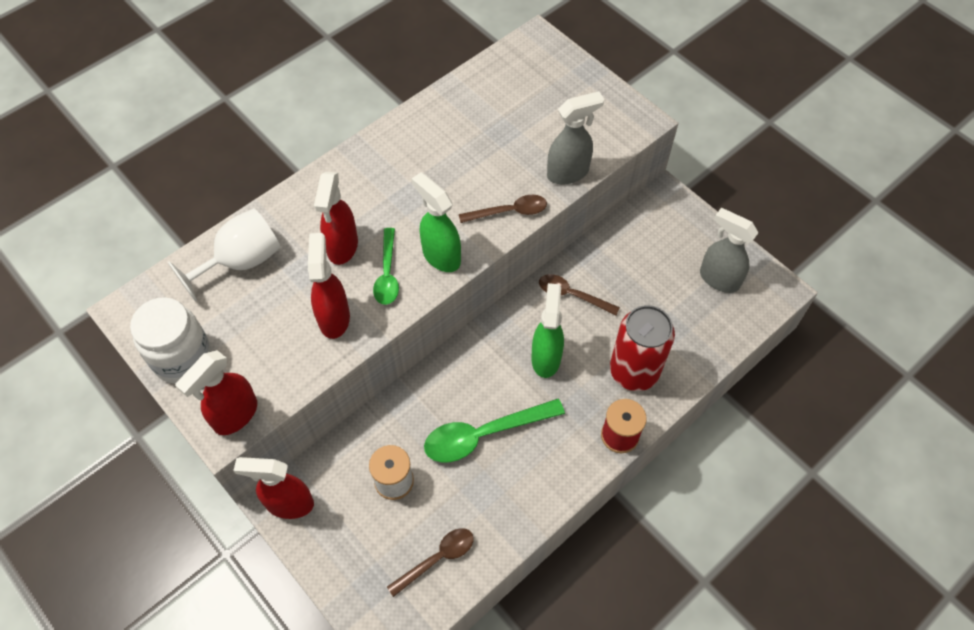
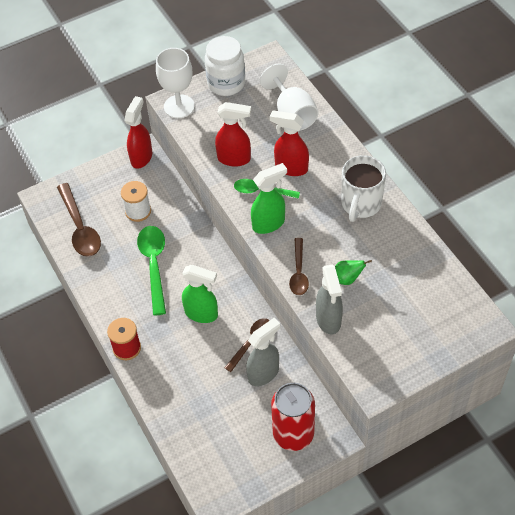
camera: 105 degrees right, 5 degrees down
red spray bottle [175,350,257,435] -> white goblet [156,48,195,118]
brown spoon [387,528,474,597] -> brown spoon [57,183,101,257], size x1.59
red can [610,305,675,391] -> red can moved to [271,383,315,451]
grey spray bottle [700,208,759,293] -> grey spray bottle moved to [246,318,280,386]
none -> green pear [335,260,372,285]
none -> white mug [342,155,386,222]

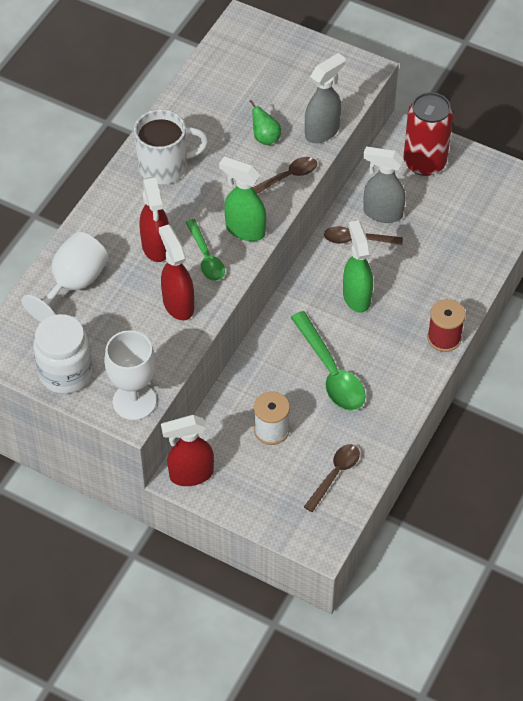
camera: 125 degrees left, 0 degrees up
brown spoon [57,183,101,257] -> brown spoon [304,444,360,512], size x0.63
green spoon [137,226,166,316] -> green spoon turned 75 degrees counterclockwise [291,311,366,411]

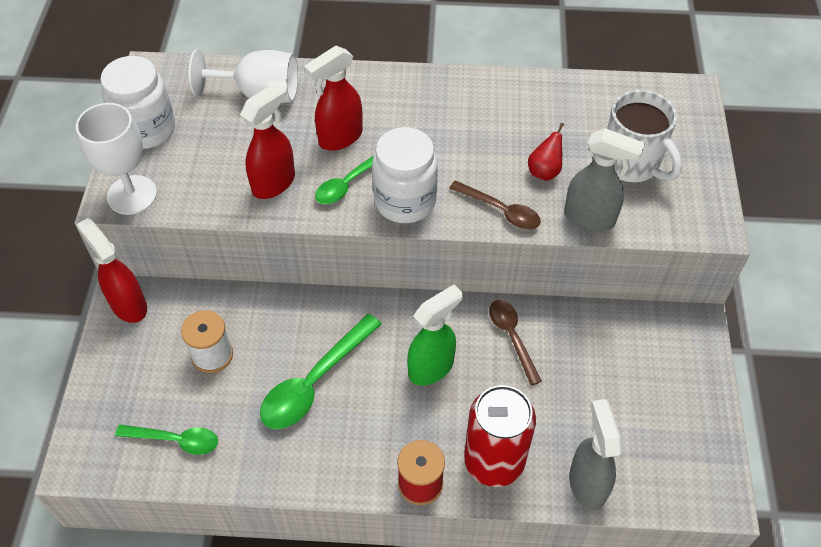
camera: 65 degrees right, 0 degrees up
white mug [134,109,208,184] -> white mug moved to [607,90,683,182]
green spray bottle [219,156,266,241] -> white jar [372,127,438,223]
green pear [249,100,281,145] -> red pear [528,123,564,181]
brown spoon [304,444,360,512] -> green spoon [115,424,218,455]
grey spray bottle [363,147,406,223] -> grey spray bottle moved to [569,399,622,511]
red can [403,92,453,176] -> red can moved to [464,385,536,487]

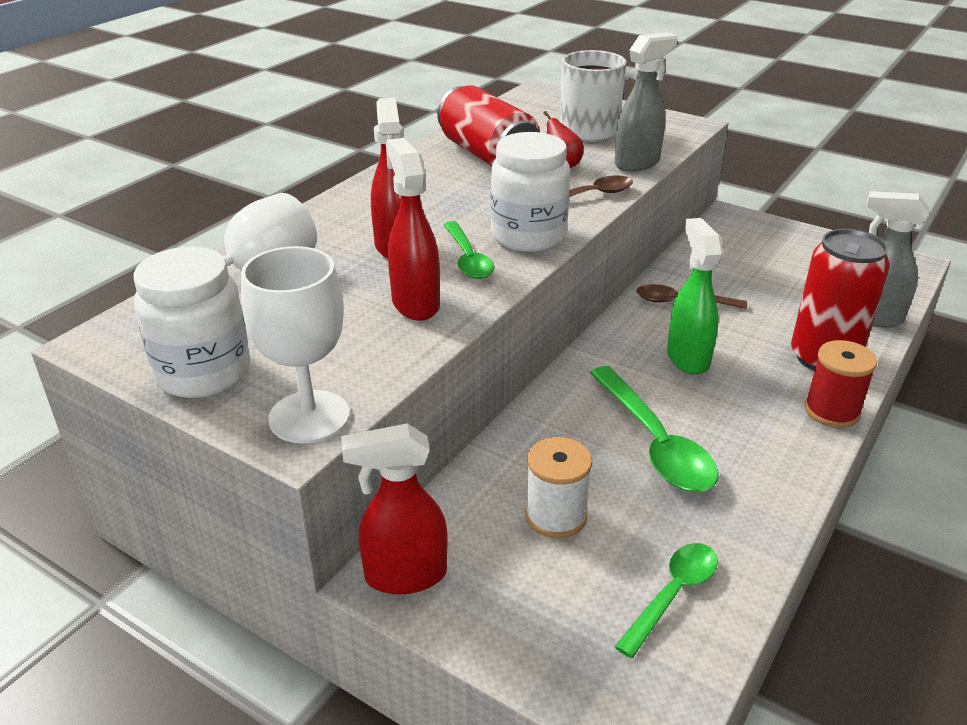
camera: 60 degrees left, 20 degrees down
none -> red can [437,85,540,166]

